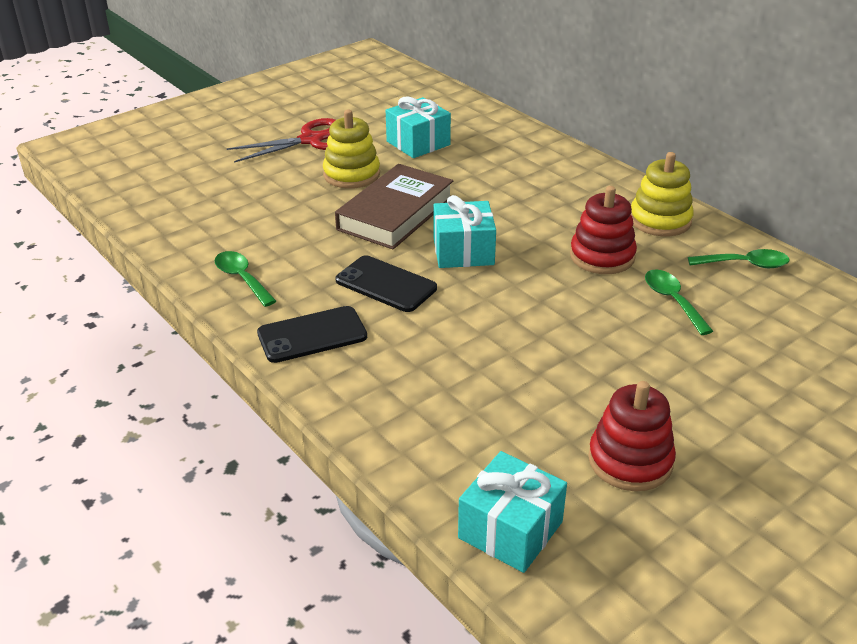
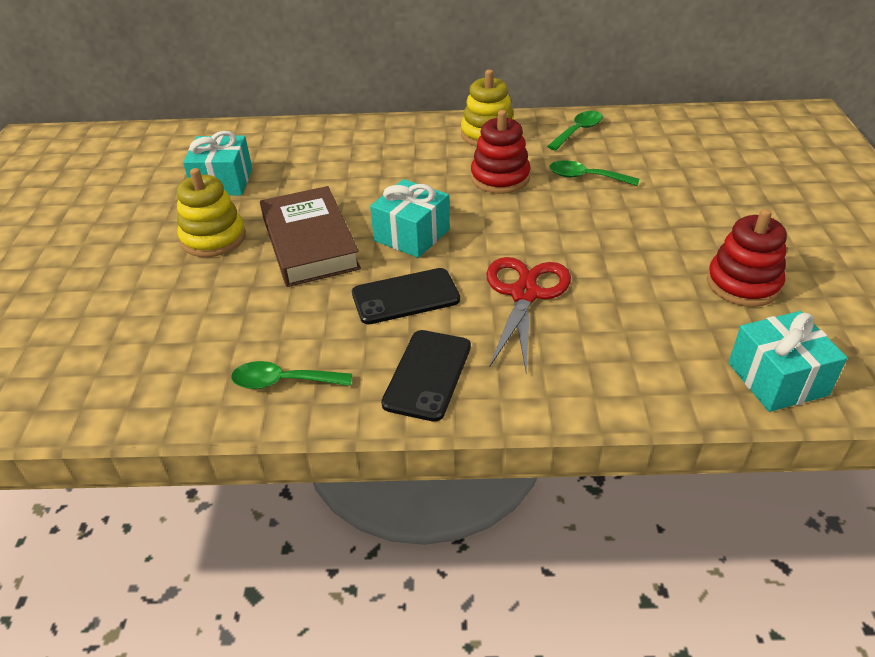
camera: 50 degrees left, 5 degrees up
red scissors [227,118,336,163] -> red scissors moved to [486,257,571,372]

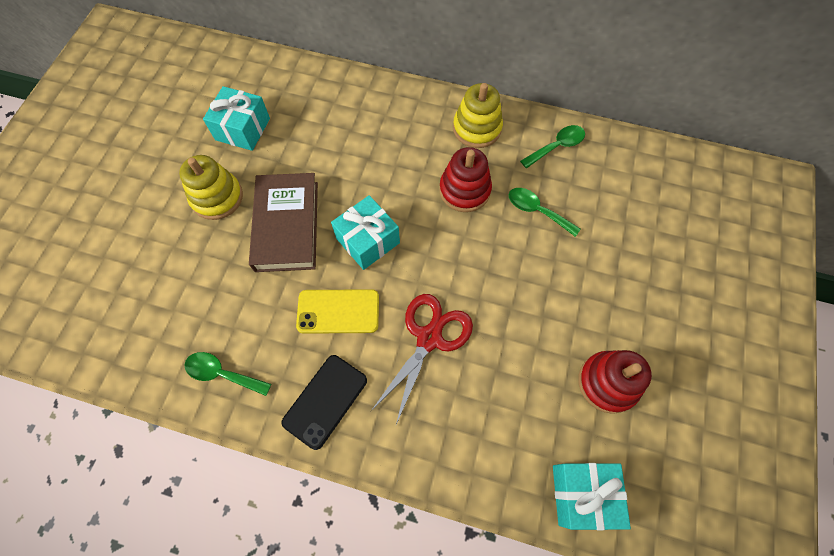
camera: 15 degrees right, 25 degrees up
black phone [352,268,460,324] -> yellow phone [296,289,379,334]

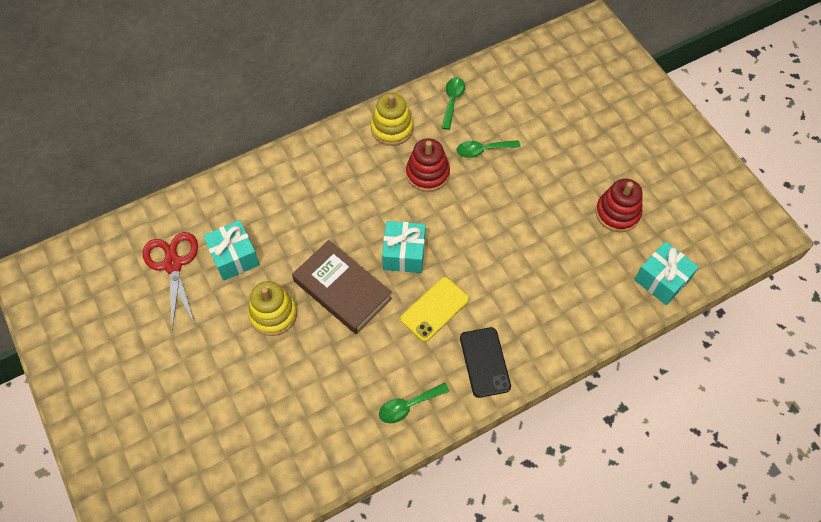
camera: 45 degrees left, 5 degrees down
red scissors [371,294,473,424] -> red scissors moved to [143,232,198,330]

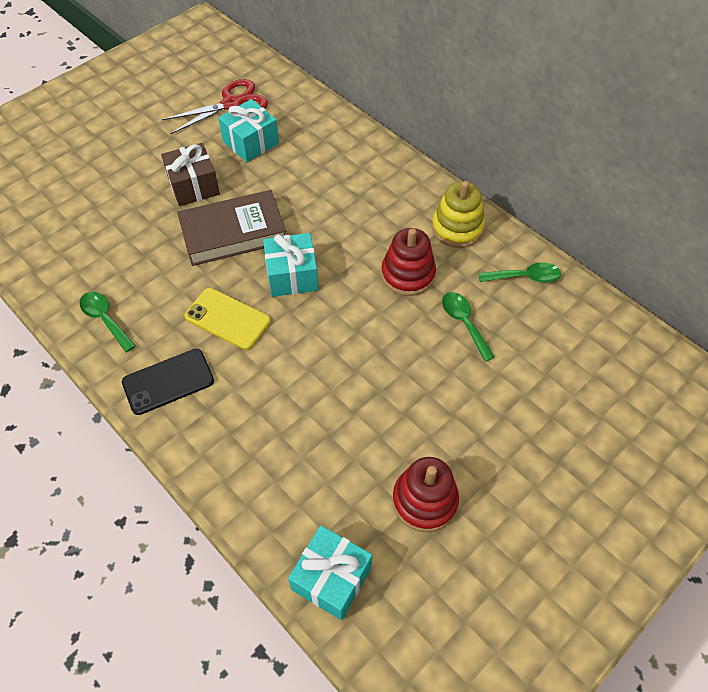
camera: 75 degrees right, 5 degrees down
yellow stacking toy [248,281,297,336] -> brown gift [161,143,220,206]
brown book [292,240,392,334] -> brown book turned 45 degrees clockwise [177,190,286,266]

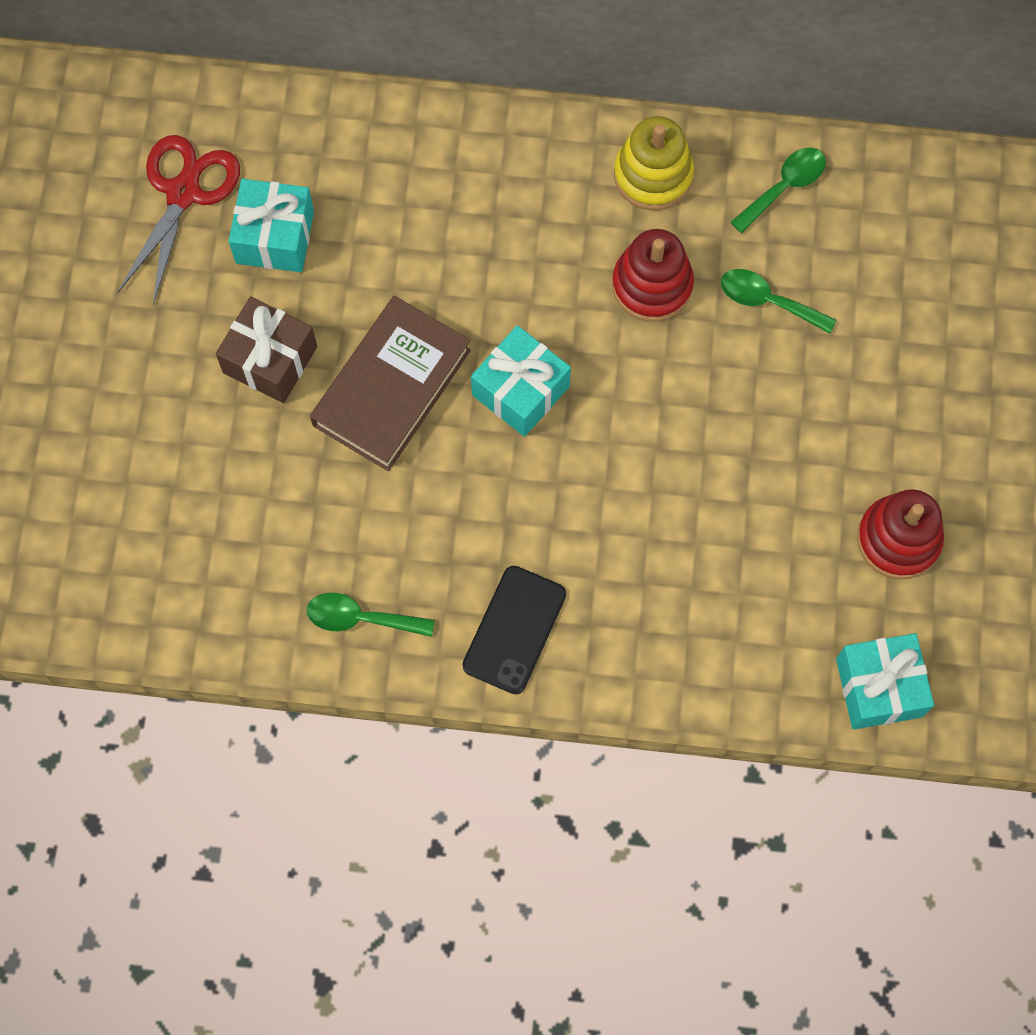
camera: 40 degrees left, 15 degrees up
yellow phone [185,288,271,350] -> none

